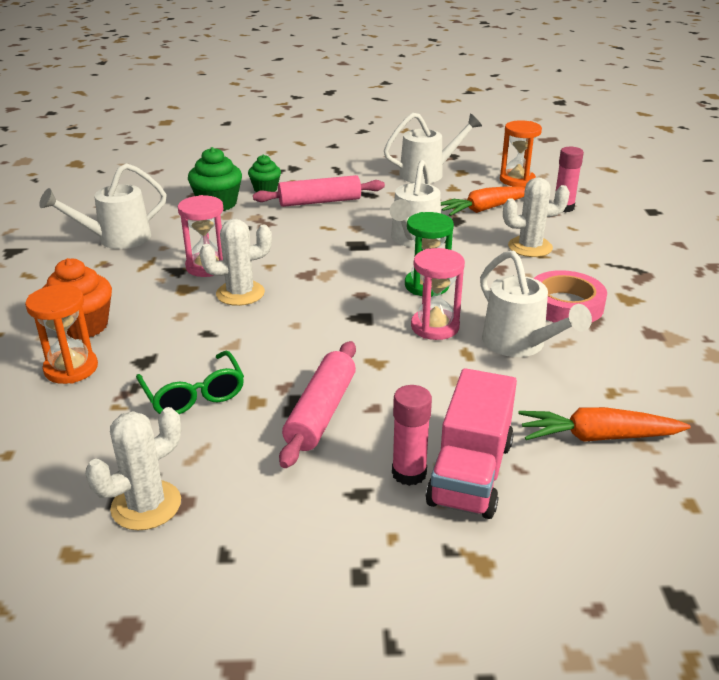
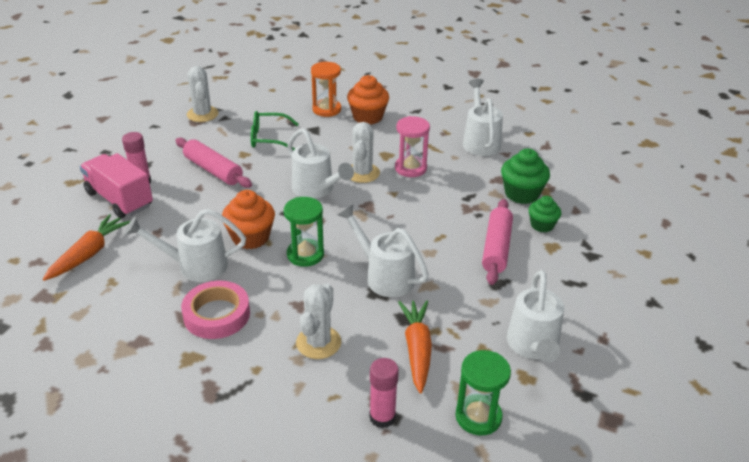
camera: 115 degrees right, 5 degrees up
pink hourglass [411,248,465,340] -> orange cupcake [222,190,275,249]
orange hourglass [500,120,542,187] -> green hourglass [455,350,511,436]
none -> white watering can [287,128,354,199]

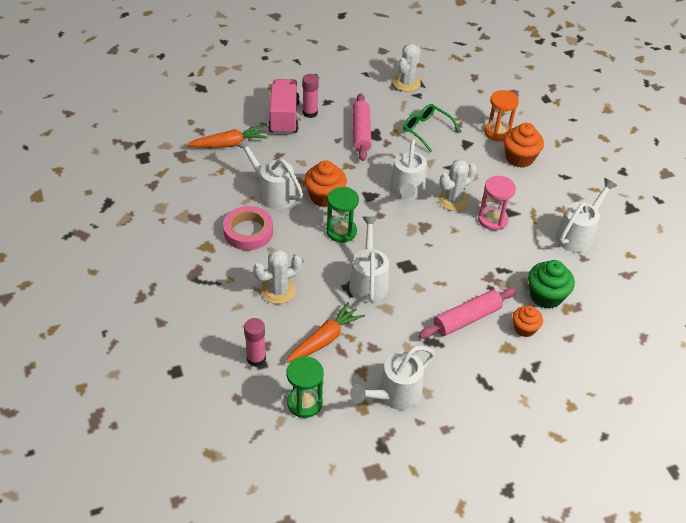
camera: 45 degrees right, 10 degrees up
green cupcake [529,196,561,232] -> orange cupcake [513,306,543,337]

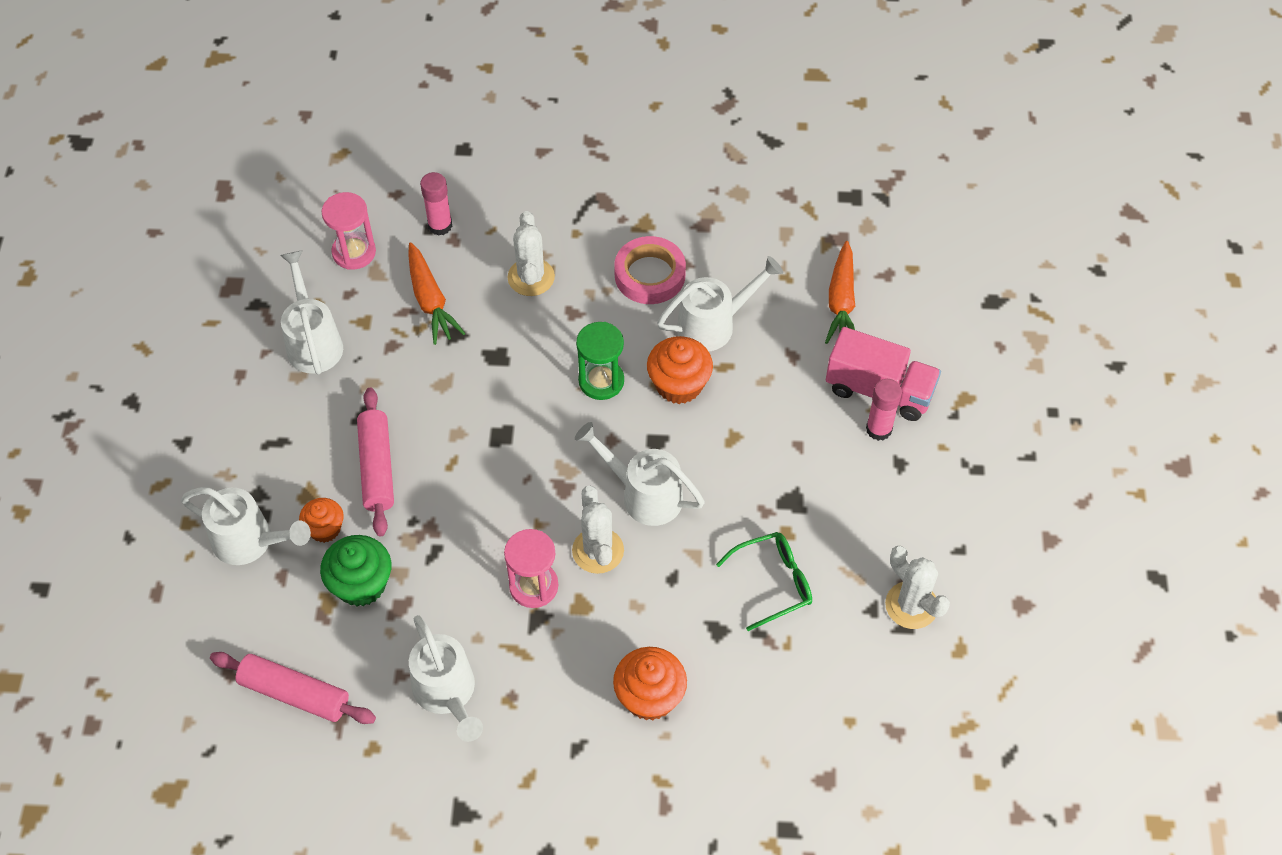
camera: 115 degrees right, 10 degrees up
green hourglass [287,356,324,418] -> pink hourglass [322,192,376,270]
white watering can [349,217,389,303] -> white watering can moved to [181,487,311,565]
pink rolling pin [352,93,372,161] -> pink rolling pin moved to [210,652,376,724]
orange hourglass [484,90,519,141] -> none

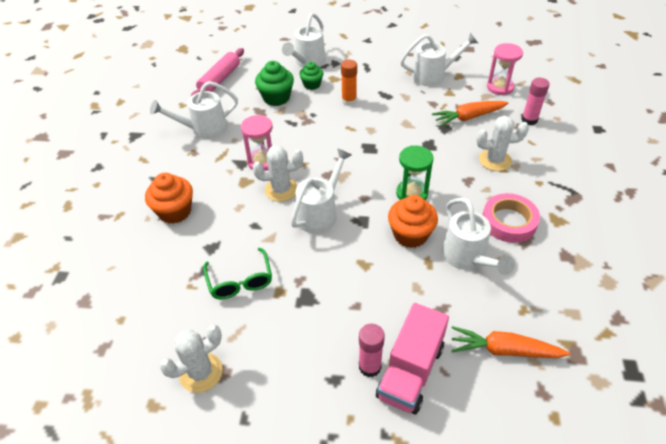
camera: 95 degrees right, 10 degrees down
orange cupcake [299,498,344,543] -> green cupcake [300,62,323,90]
pink rolling pin [357,388,394,536] -> orange glue stick [341,60,357,106]

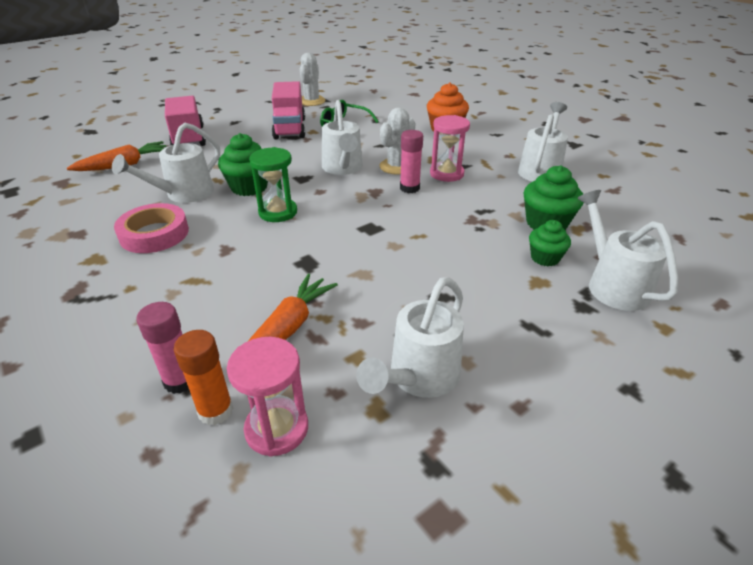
camera: 135 degrees right, 10 degrees down
pink rolling pin [191,48,244,96] -> none
orange glue stick [341,60,357,106] -> orange glue stick moved to [174,330,233,425]
pink glue stick [359,324,385,377] -> pink glue stick moved to [400,130,423,193]
orange cupcake [388,195,438,248] -> green cupcake [218,133,268,196]
white watering can [442,198,515,275] -> white watering can turned 75 degrees counterclockwise [112,123,220,203]
white cactus [476,116,529,171] -> none
none -> pink truck [272,81,305,140]

